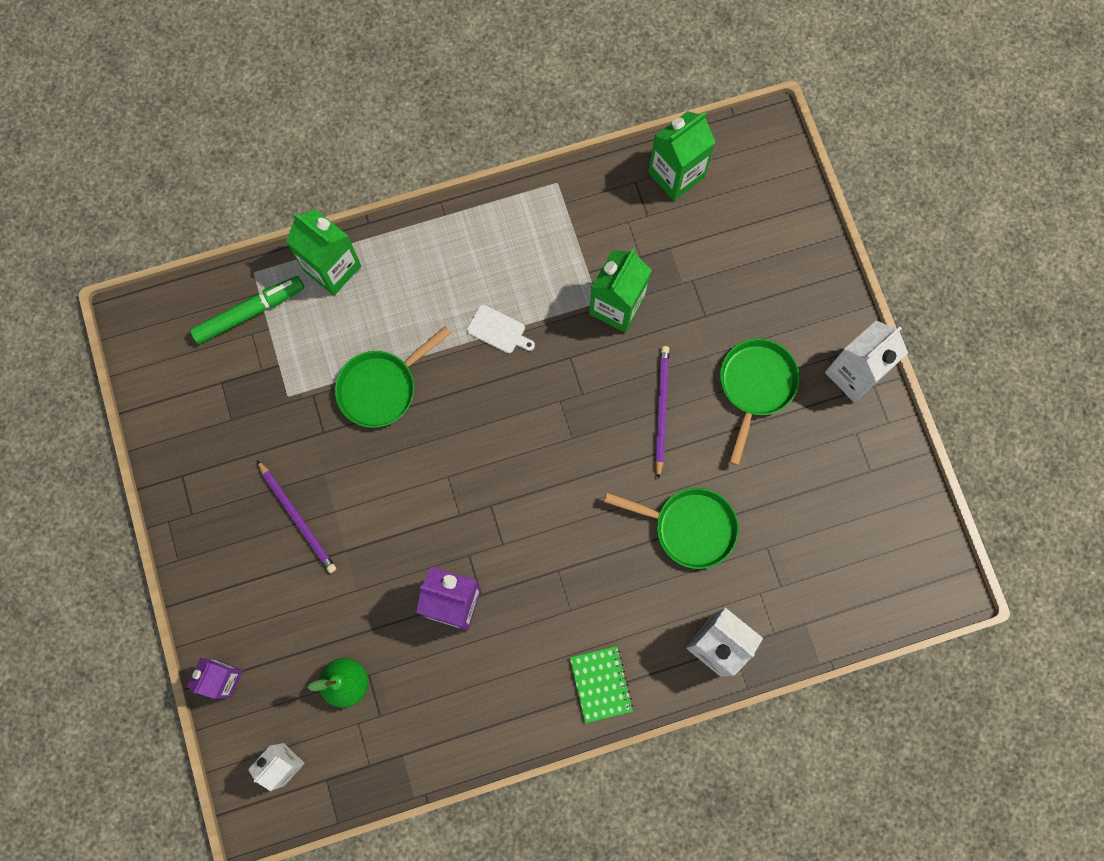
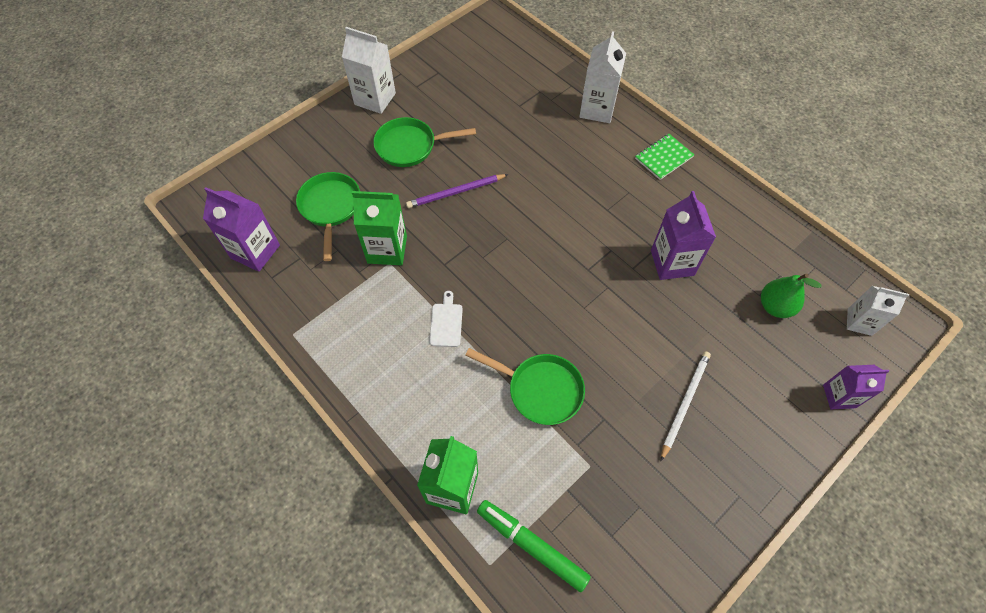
camera: 115 degrees left, 15 degrees down
purple pencil [257,460,336,573] -> white pencil [661,351,711,461]
green pan [604,488,739,569] -> green pan moved to [296,172,360,261]
green carton [648,111,716,201] -> purple carton [203,187,280,272]

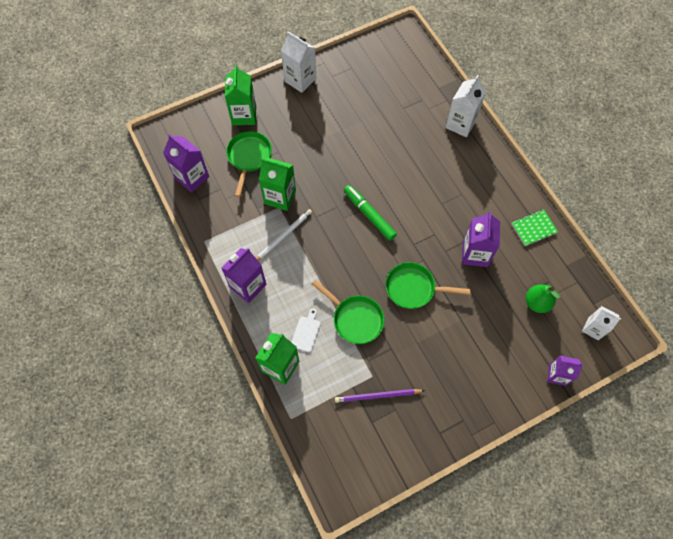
camera: 15 degrees right, 5 degrees up
green pan [373,117,476,167] -> green pan moved to [386,262,471,309]
purple pencil [406,174,509,208] -> purple pencil moved to [335,389,425,403]
white cutting board [429,291,463,347] -> white cutting board moved to [291,309,321,352]
green marker [477,500,591,592] -> green marker moved to [344,185,397,241]
green notebook [635,134,694,180] -> green notebook moved to [511,209,558,246]
white pencil [661,351,711,461] -> white pencil moved to [256,209,312,261]
none -> purple carton [221,248,267,303]
none -> green carton [225,65,256,125]

